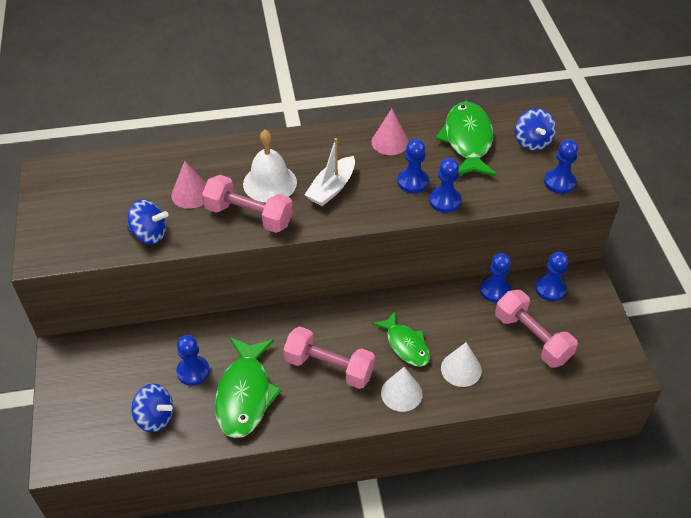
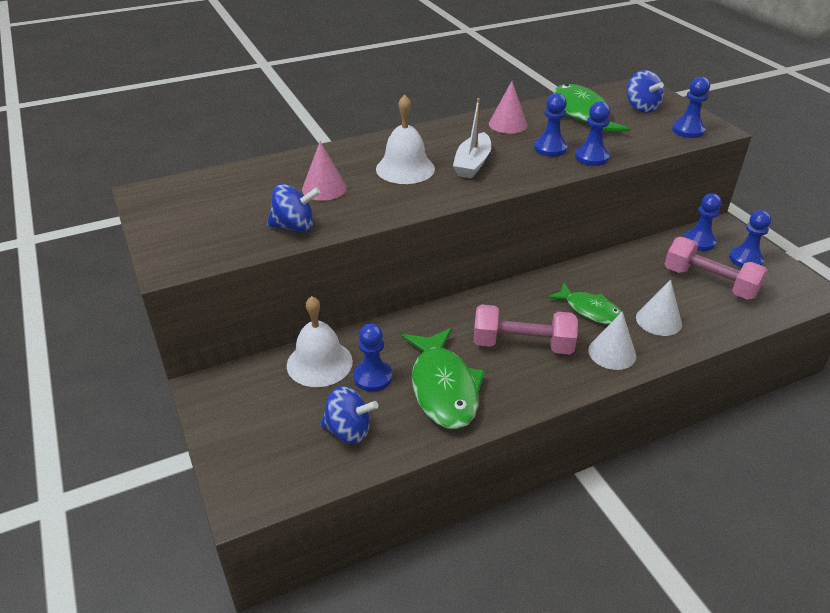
camera: 15 degrees left, 10 degrees down
pink dumbbell [202,175,293,233] -> none
blue pawn [480,253,511,303] -> blue pawn moved to [729,210,771,268]
none -> white bell [287,296,353,387]

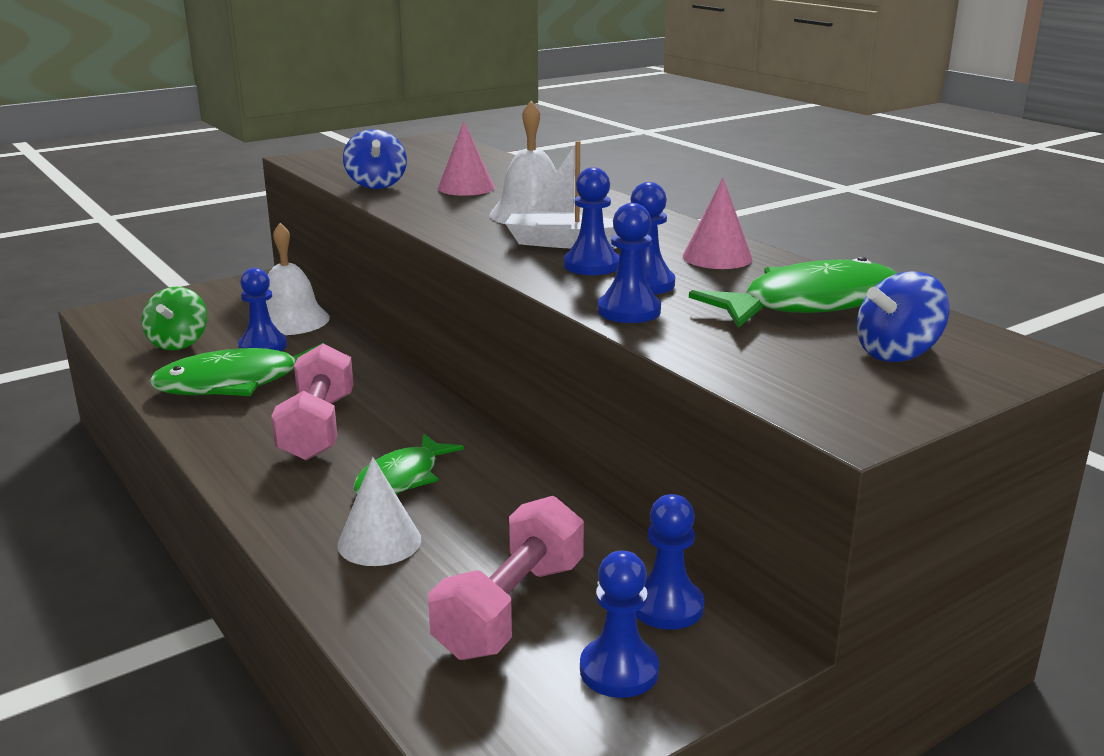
camera: 80 degrees right, 15 degrees down
blue spinning top [320,386,378,444] -> green spinning top [142,287,207,350]
white cone [588,311,636,370] -> none
blue pawn [672,77,710,138] -> blue pawn moved to [564,167,619,275]

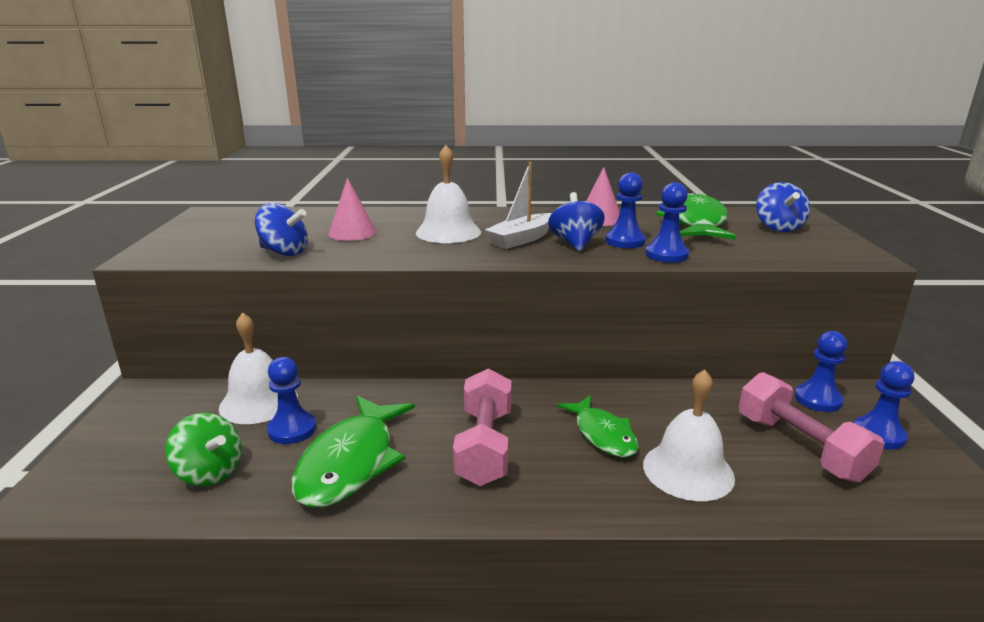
camera: 55 degrees left, 0 degrees up
pink dumbbell [271,344,353,461] -> pink dumbbell turned 60 degrees clockwise [453,368,511,486]
white cone [338,457,421,566] -> white bell [643,369,735,501]
blue pawn [564,167,619,275] -> blue spinning top [548,192,605,251]

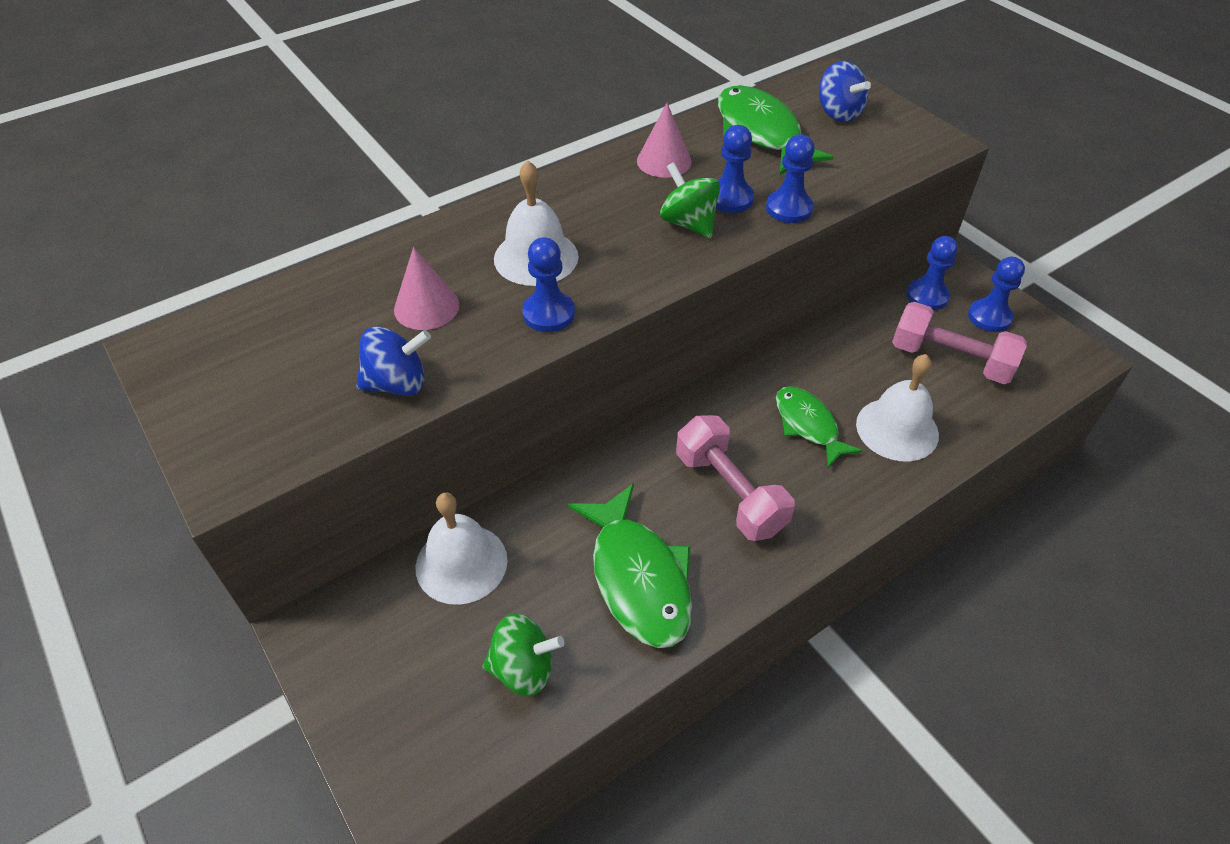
camera: 35 degrees left, 25 degrees up
blue pawn [267,357,316,444] -> blue pawn moved to [522,237,575,332]
white boat [485,162,552,249] -> none
blue spinning top [548,192,605,251] -> green spinning top [660,162,720,238]
green fish [557,395,638,458] -> green fish turned 150 degrees counterclockwise [776,386,863,468]

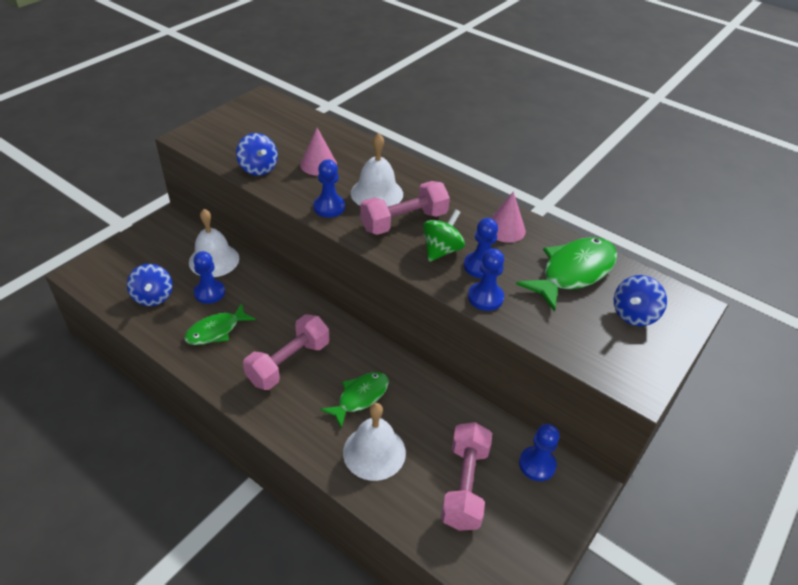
camera: 70 degrees right, 5 degrees down
green spinning top [482,613,564,696] -> blue spinning top [127,264,173,306]
green fish [568,483,692,648] -> green fish [184,303,256,345], size x0.63
blue pawn [968,257,1025,332] -> blue pawn moved to [193,251,225,304]
none -> pink dumbbell [360,181,450,235]

